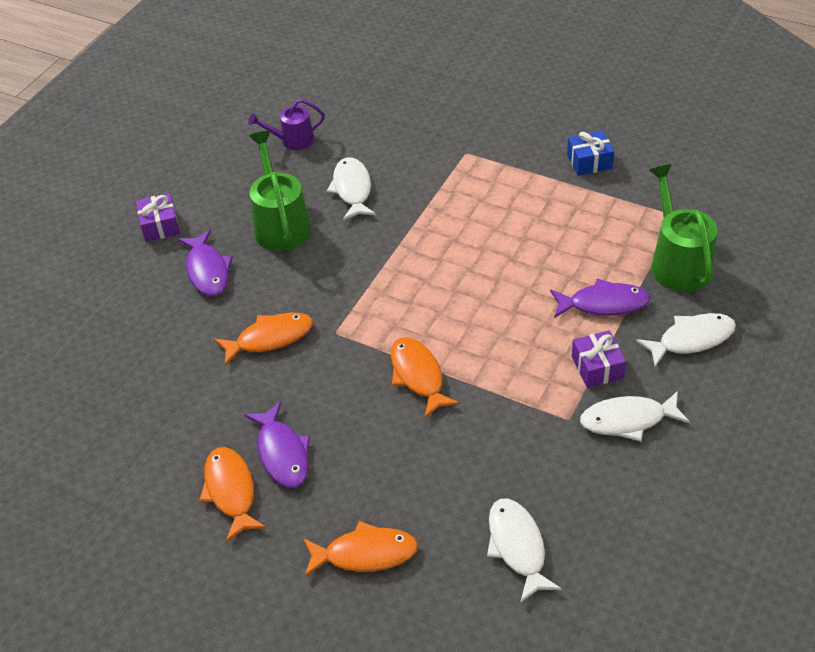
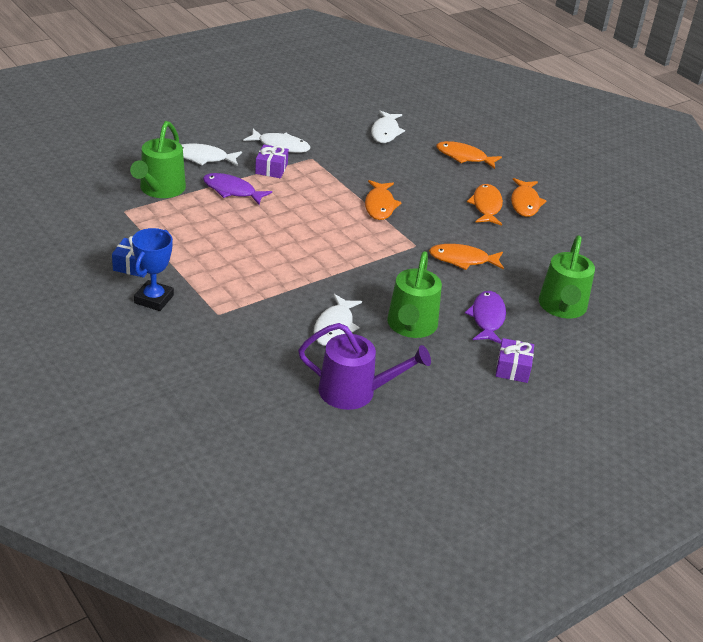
camera: 160 degrees left, 10 degrees down
purple fish [244,402,310,488] -> orange fish [467,184,503,226]
purple watering can [248,99,325,150] -> purple watering can [298,323,431,410], size x1.64
none -> blue trophy [132,228,174,311]
none -> green watering can [539,235,595,318]

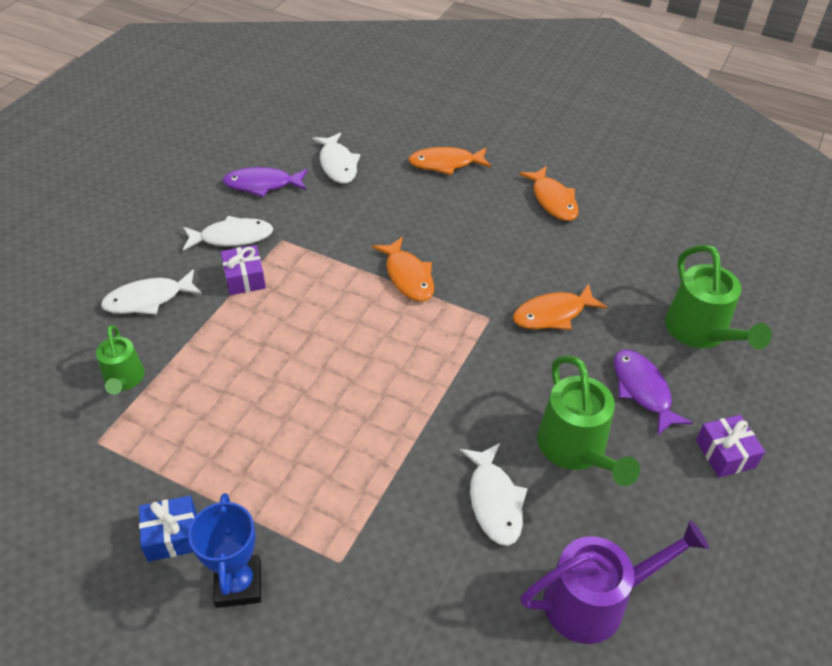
camera: 25 degrees left, 10 degrees up
green watering can [130,121,186,198] -> green watering can [96,325,145,394], size x0.61
purple fish [203,173,272,205] -> purple fish moved to [222,167,308,197]
orange fish [467,184,503,226] -> none

